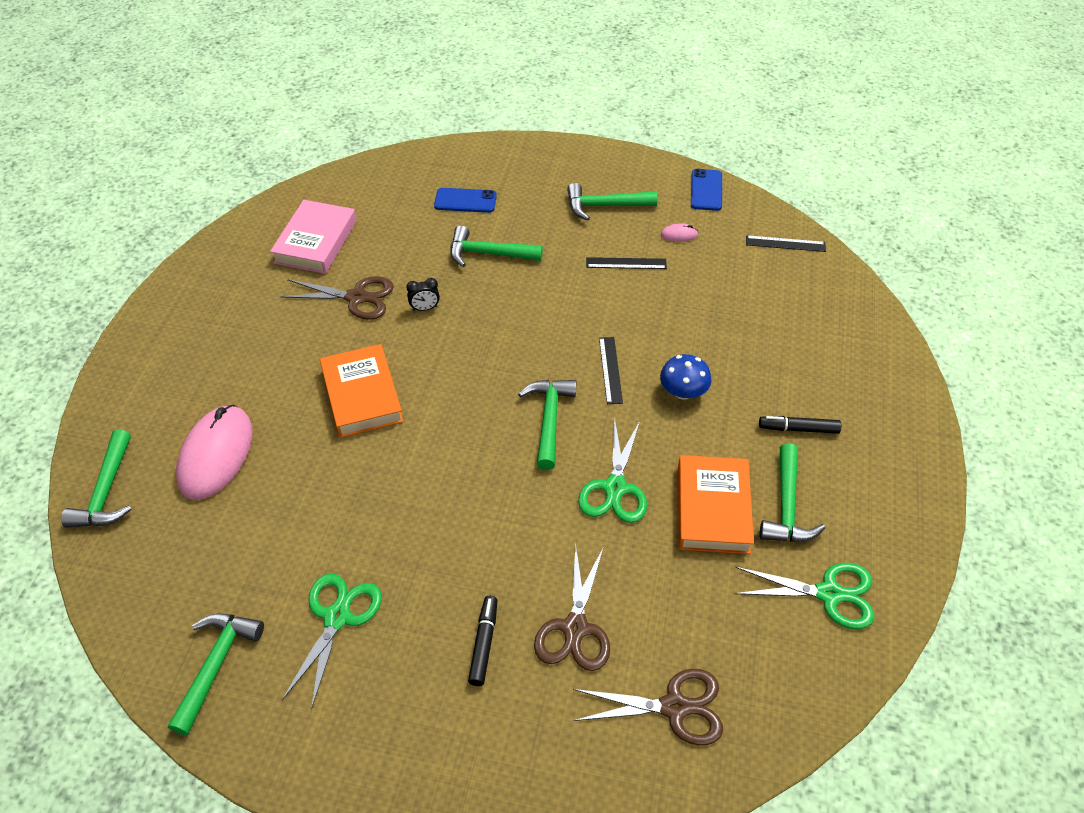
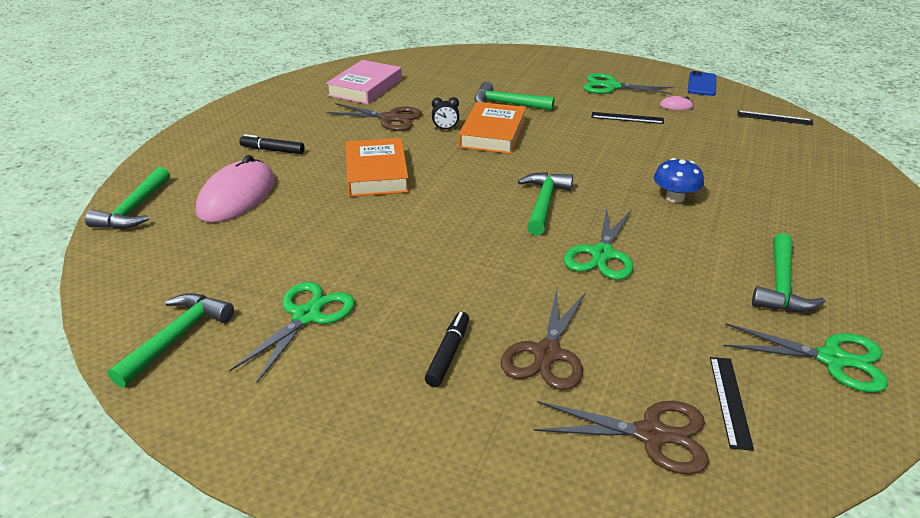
camera: 10 degrees right, 15 degrees down
blue phone [434,188,497,213] -> none
green hammer [567,183,658,221] -> green scissors [583,73,673,95]
black ruler [599,337,623,404] -> black ruler moved to [710,357,754,451]
orange book [678,455,754,554] -> orange book moved to [459,102,526,154]
black marker [759,416,841,434] -> black marker moved to [239,134,305,154]

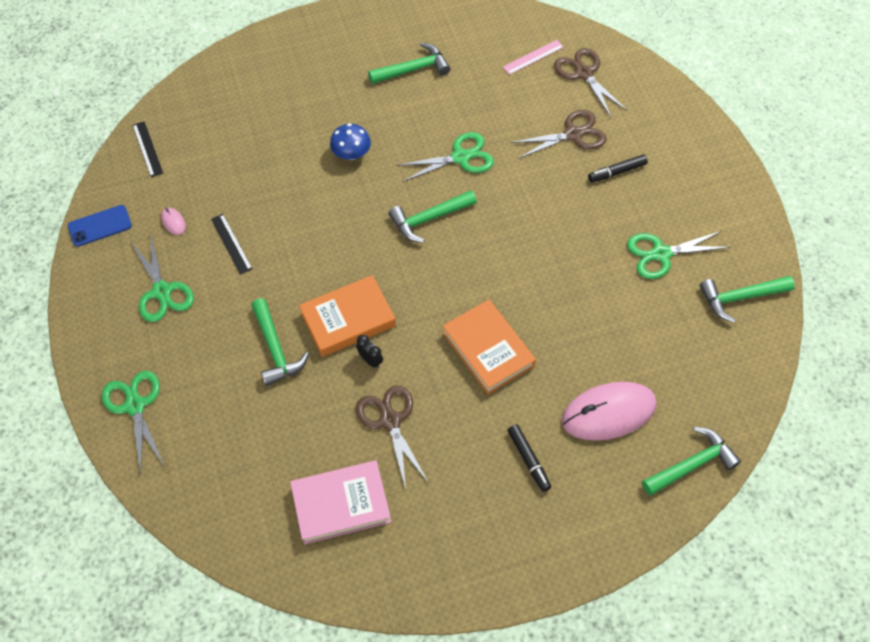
camera: 130 degrees left, 25 degrees up
orange book [346,138,409,197] -> orange book turned 75 degrees counterclockwise [443,299,536,395]
black ruler [710,357,754,451] -> pink ruler [503,40,564,75]
green scissors [724,323,888,393] -> green scissors moved to [102,371,164,475]

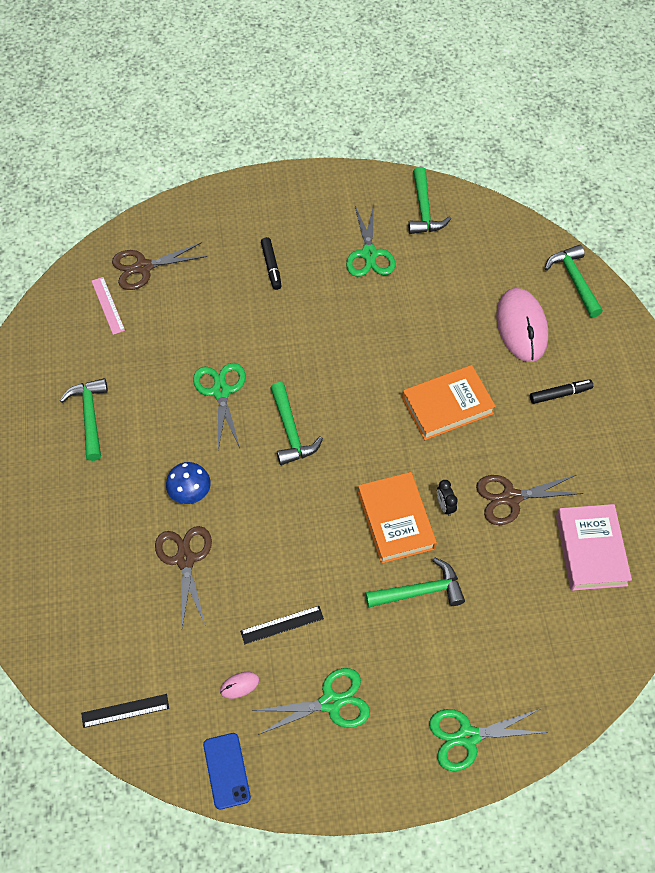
camera: 80 degrees left, 0 degrees up
black clock [356,335,383,369] -> black clock turned 75 degrees counterclockwise [437,480,458,516]
brown scissors [511,110,607,159] -> brown scissors moved to [155,526,212,627]

